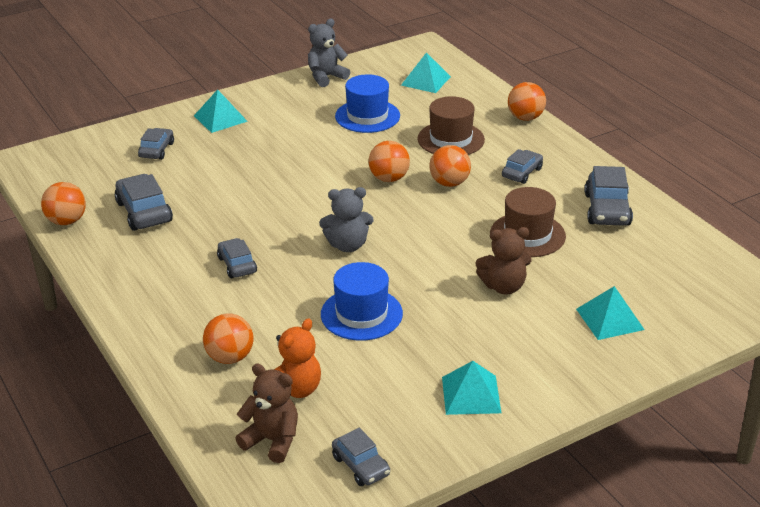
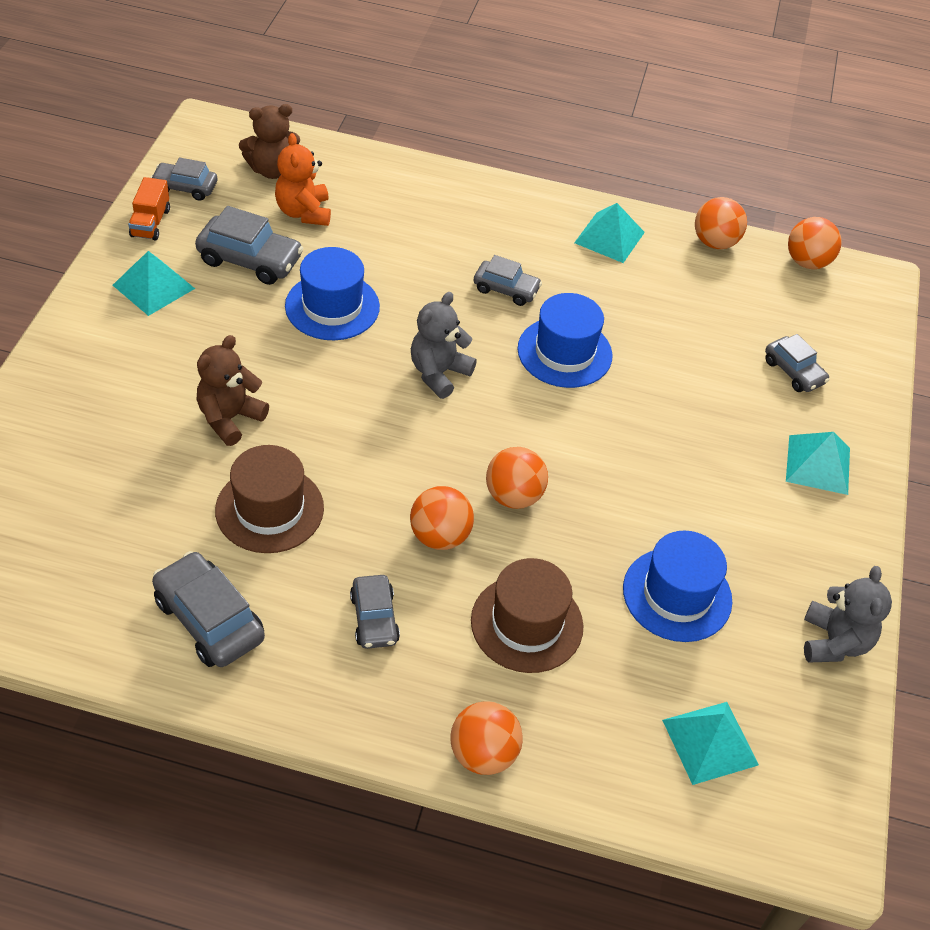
camera: 130 degrees right, 15 degrees up
grey car [115,174,173,231] -> grey car moved to [195,206,303,285]
orange ball [203,313,253,364] -> orange ball moved to [788,217,842,269]
turquoise pyramid [576,286,645,340] -> turquoise pyramid moved to [574,203,645,263]
none -> orange truck [128,177,170,241]
none -> blue hat [518,293,613,388]

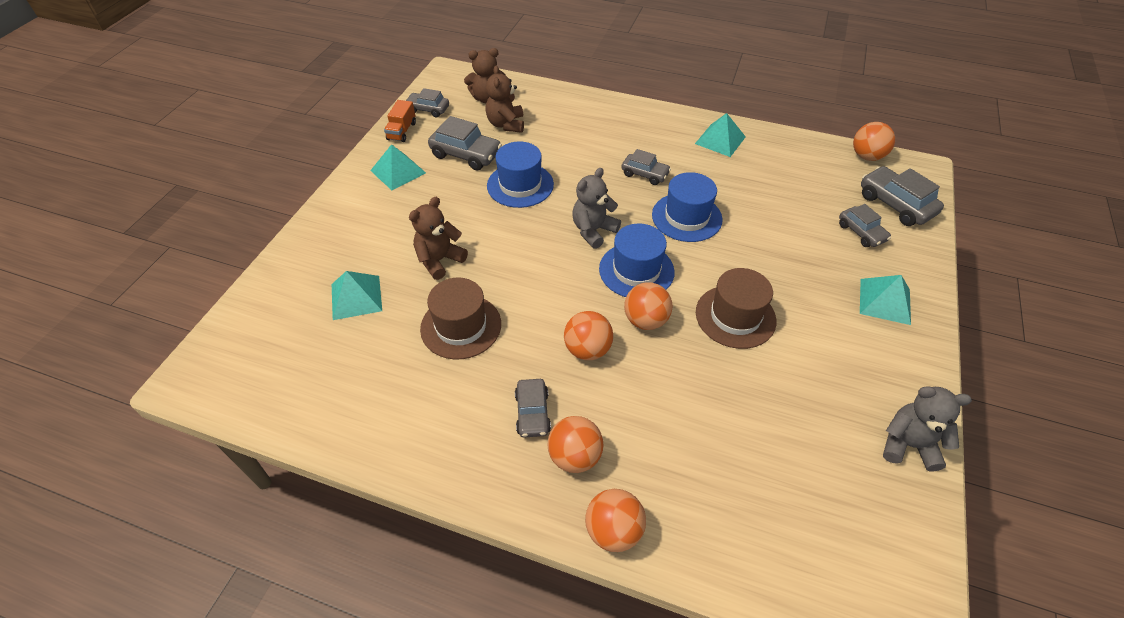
camera: 10 degrees right, 0 degrees up
grey car [152,551,265,667] -> grey car moved to [861,166,944,226]
orange teddy bear [275,133,331,226] -> brown teddy bear [485,66,524,133]
brown hat [471,558,584,673] -> brown hat moved to [696,268,776,349]
blue hat [623,530,732,642] -> blue hat moved to [599,223,675,297]
turquoise pyramid [662,702,759,785] -> turquoise pyramid moved to [332,271,382,320]
orange ball [695,197,747,249] -> orange ball moved to [548,416,603,473]
grey teddy bear [804,566,892,663] -> grey teddy bear turned 90 degrees counterclockwise [883,386,972,471]

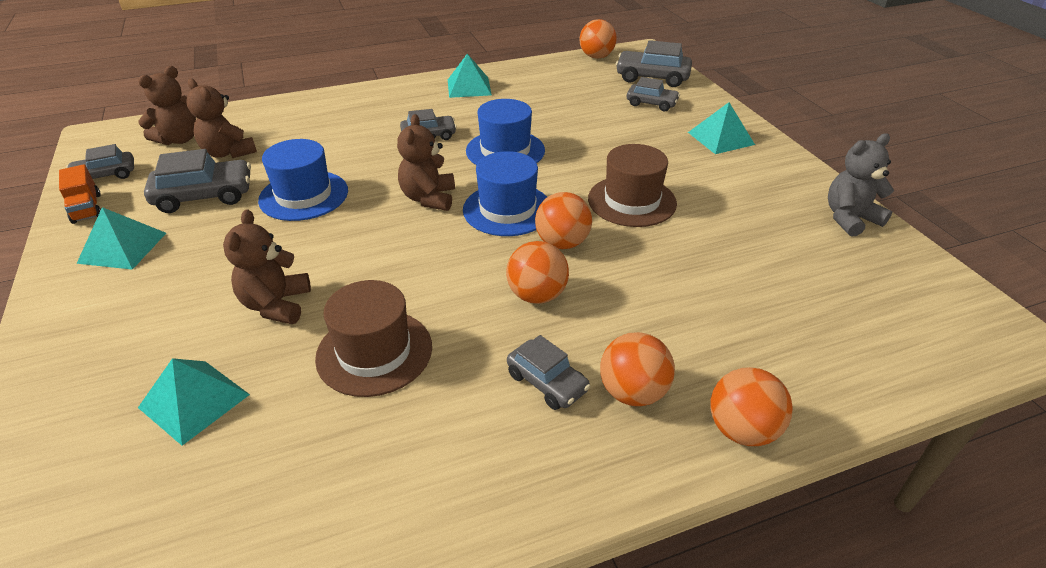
camera: 40 degrees left, 10 degrees down
grey teddy bear [573,168,621,249] -> brown teddy bear [397,114,455,211]

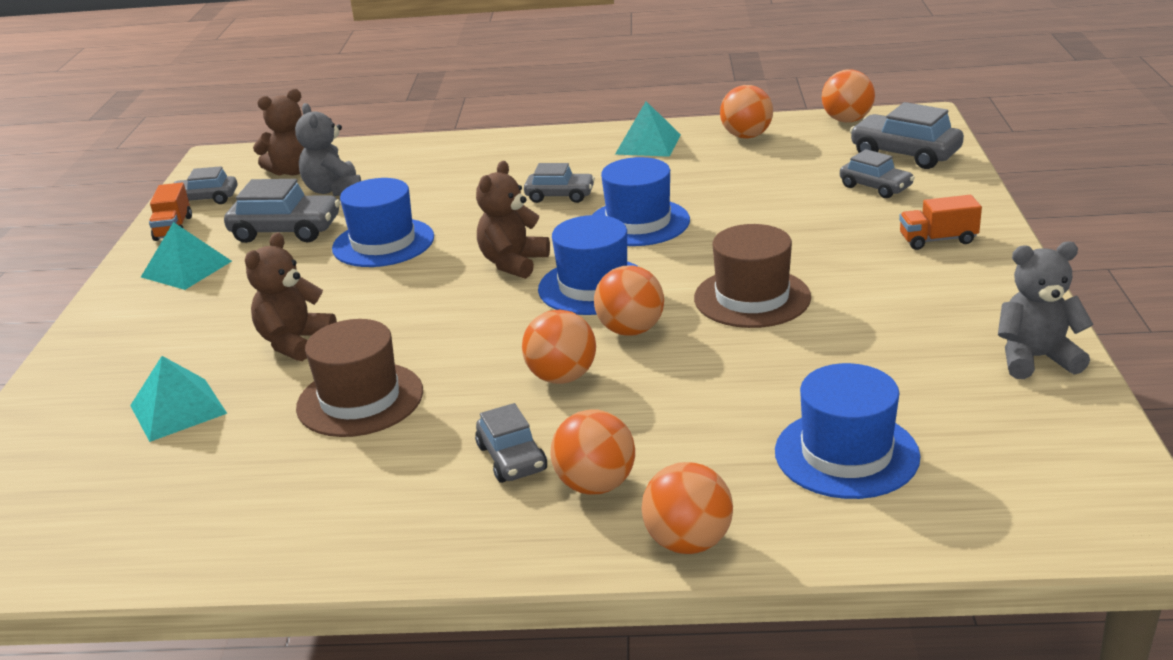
camera: 25 degrees right, 10 degrees down
brown teddy bear [186,78,257,158] -> grey teddy bear [295,103,361,196]
turquoise pyramid [688,102,755,154] -> orange truck [899,195,982,250]
none -> orange ball [720,85,773,139]
none -> blue hat [775,363,920,499]

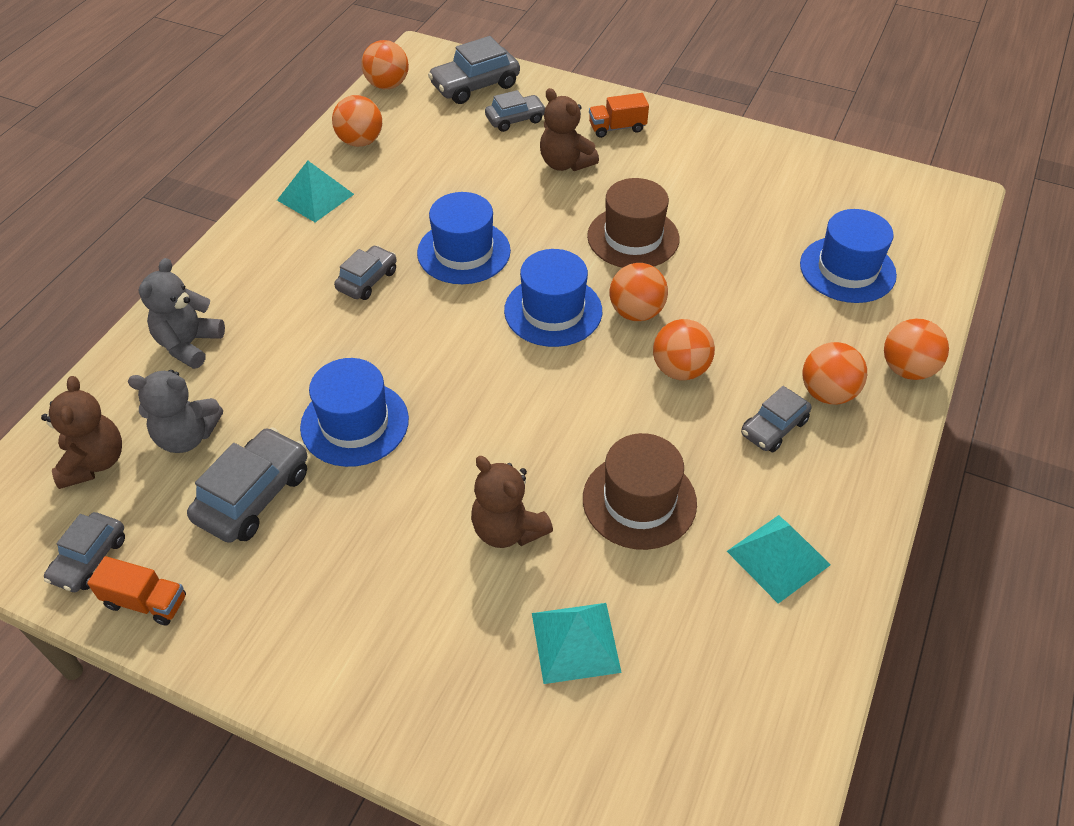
camera: 70 degrees left, 20 degrees up
turquoise pyramid [141,222,232,290] -> turquoise pyramid moved to [727,515,831,604]
grey car [475,403,547,483] -> grey car turned 135 degrees clockwise [741,386,812,452]
brown teddy bear [476,161,550,279] -> brown teddy bear moved to [540,88,599,171]
orange truck [899,195,982,250] -> orange truck turned 60 degrees clockwise [589,93,649,138]
grey teddy bear [998,241,1094,379] -> grey teddy bear moved to [139,258,225,369]

